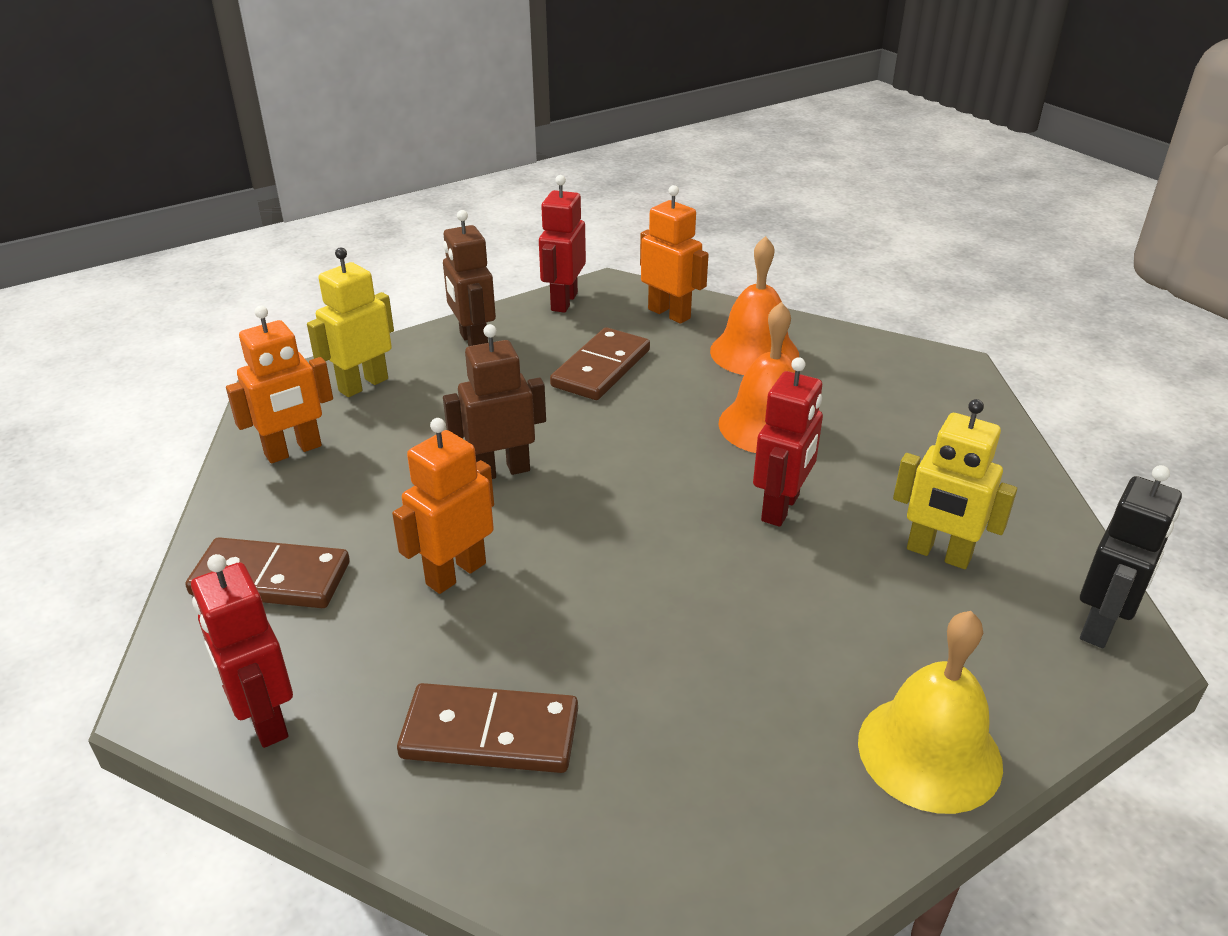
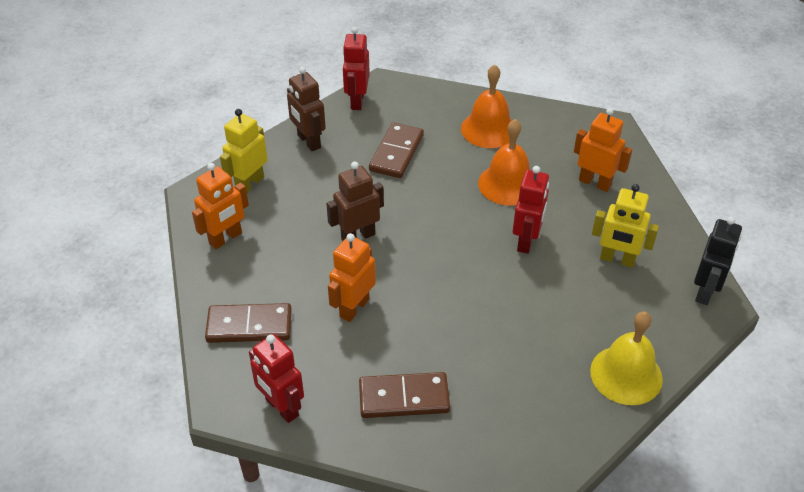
camera: 10 degrees left, 10 degrees up
orange robot [640,185,709,324] -> orange robot moved to [574,108,632,192]

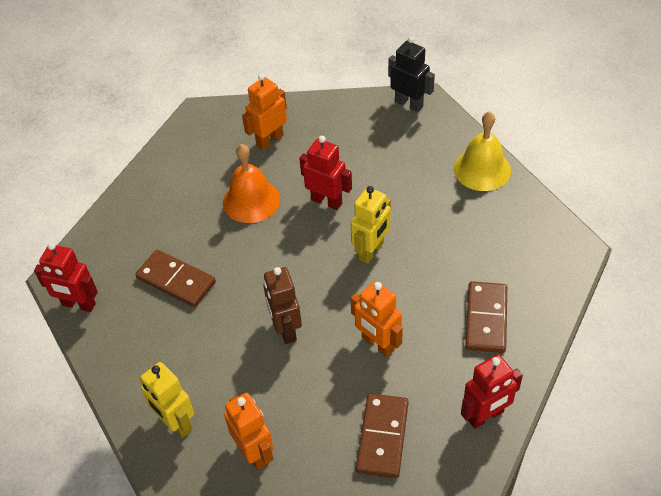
camera: 75 degrees left, 5 degrees up
brown robot [287,67,326,151] -> none
orange bell [461,65,512,148] -> none
yellow robot [592,184,659,268] -> yellow robot moved to [351,186,391,264]

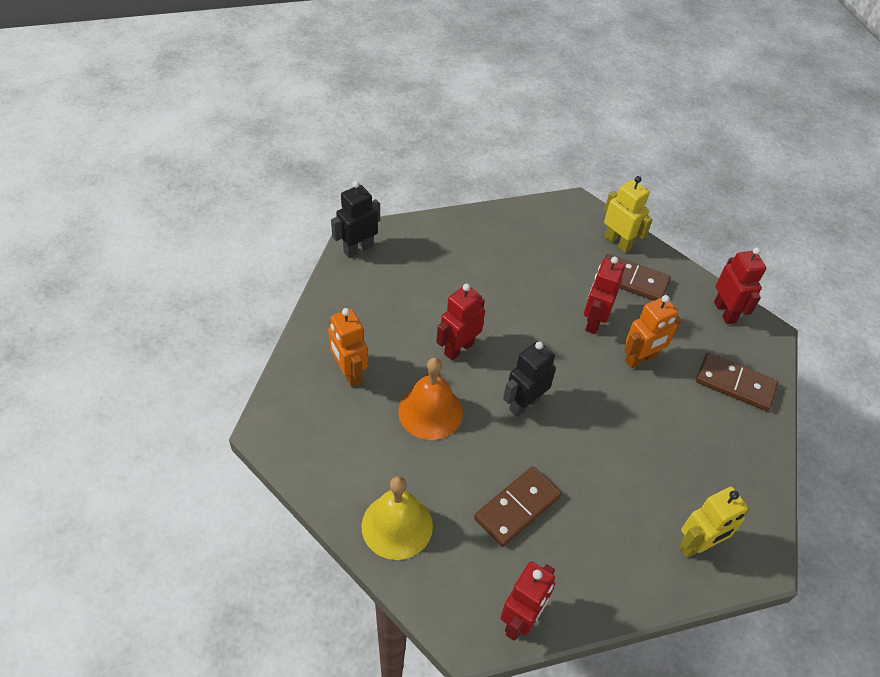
camera: 80 degrees left, 0 degrees up
orange robot [224,393,274,470] -> none
brown robot [264,267,302,344] -> none
yellow robot [351,186,391,264] -> yellow robot moved to [604,176,653,253]
yellow bell [454,111,511,191] -> yellow bell moved to [362,476,433,560]
none -> black robot [503,341,556,417]
none -> red robot [584,256,625,334]

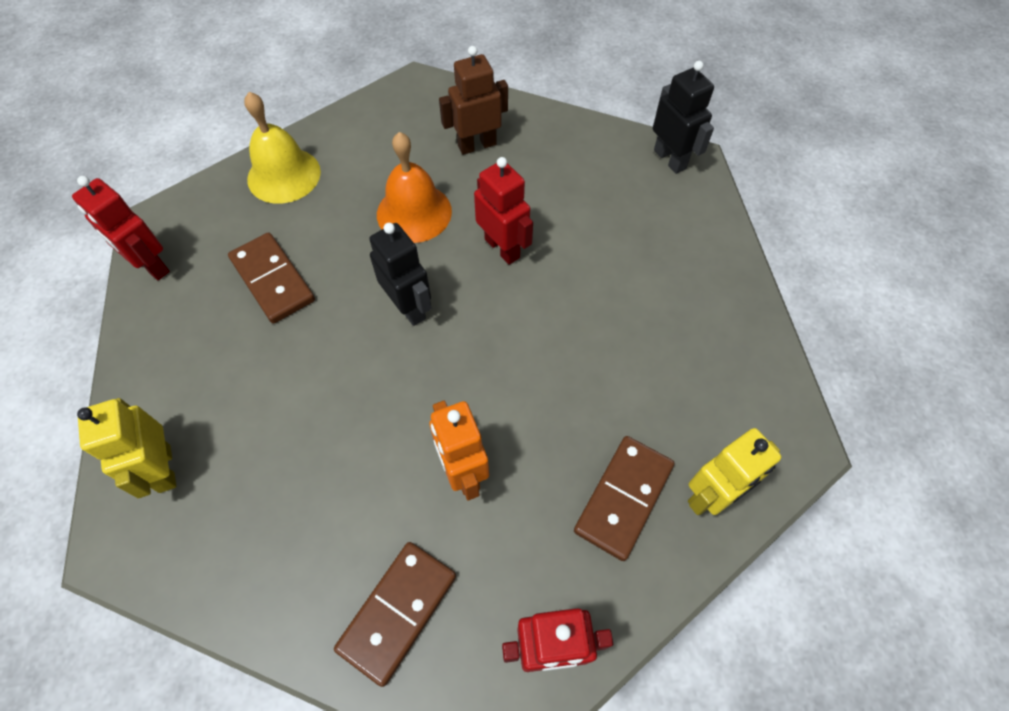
camera: 100 degrees right, 10 degrees up
orange robot [328,308,368,387] -> brown robot [439,46,508,155]
red robot [584,256,625,334] -> none

